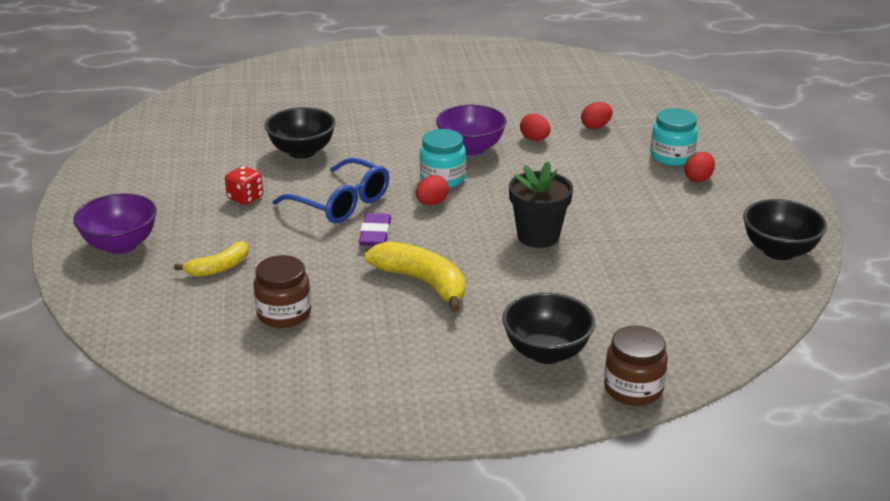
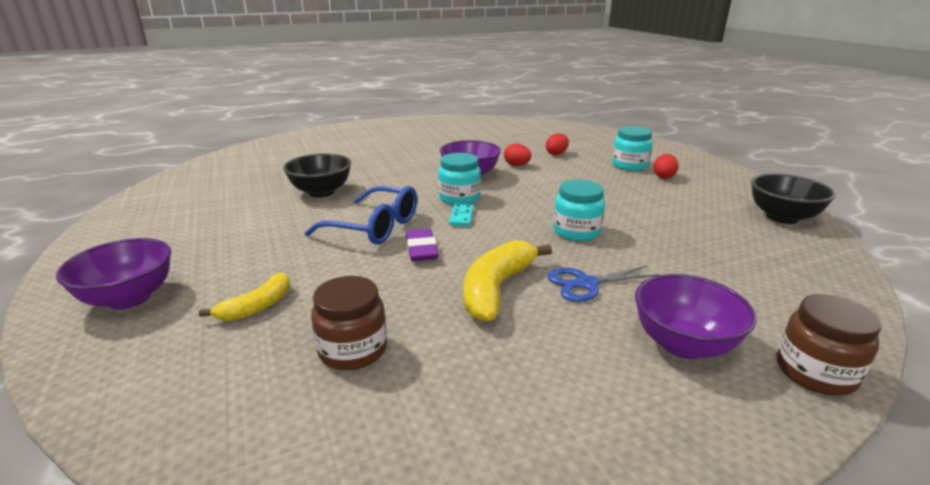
camera: 15 degrees left, 5 degrees down
red dice [225,166,263,205] -> none
yellow banana [365,242,465,312] -> yellow banana turned 90 degrees counterclockwise [464,240,552,321]
red egg [416,175,449,205] -> turquoise domino [449,204,473,226]
black bowl [502,292,595,364] -> purple bowl [635,274,757,359]
black flower pot [509,161,573,248] -> turquoise jar [553,180,605,241]
none -> blue scissors [547,265,659,302]

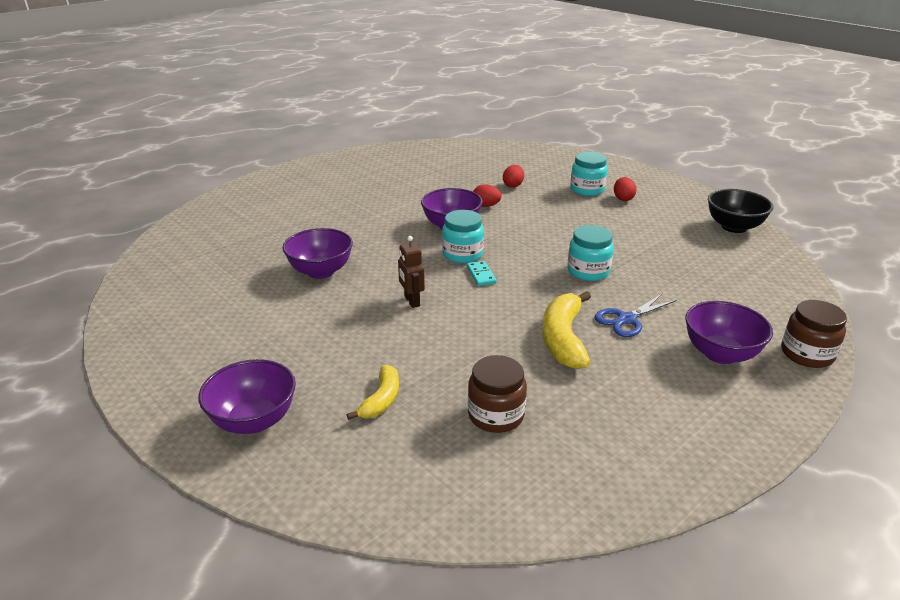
camera: 20 degrees left, 5 degrees up
black bowl [283,153,351,198] -> purple bowl [282,228,353,279]
blue glasses [305,186,417,245] -> brown robot [398,236,425,308]
purple eraser [406,229,439,261] -> none

